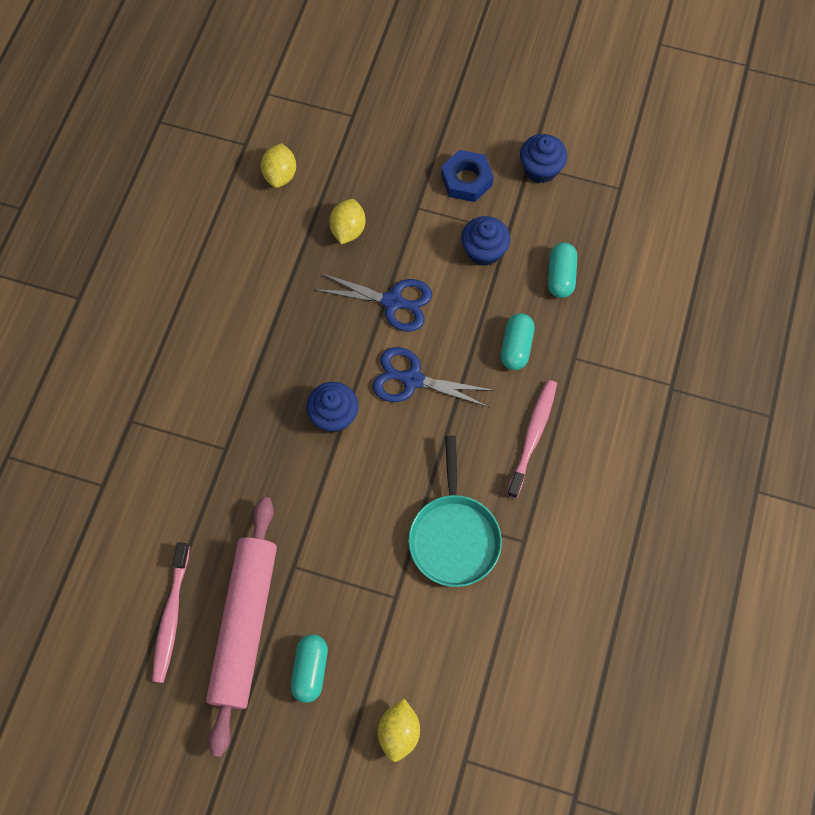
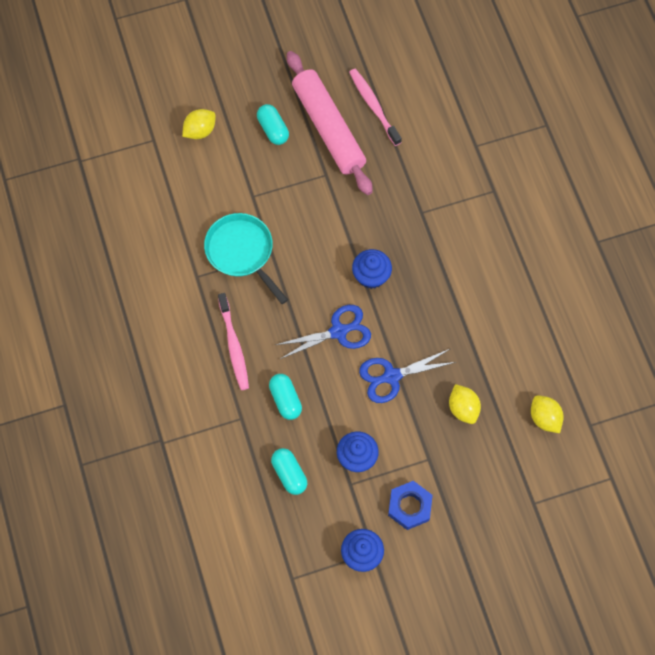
camera: 145 degrees right, 0 degrees up
yellow lemon [378,699,420,762] -> yellow lemon turned 75 degrees clockwise [182,109,216,139]

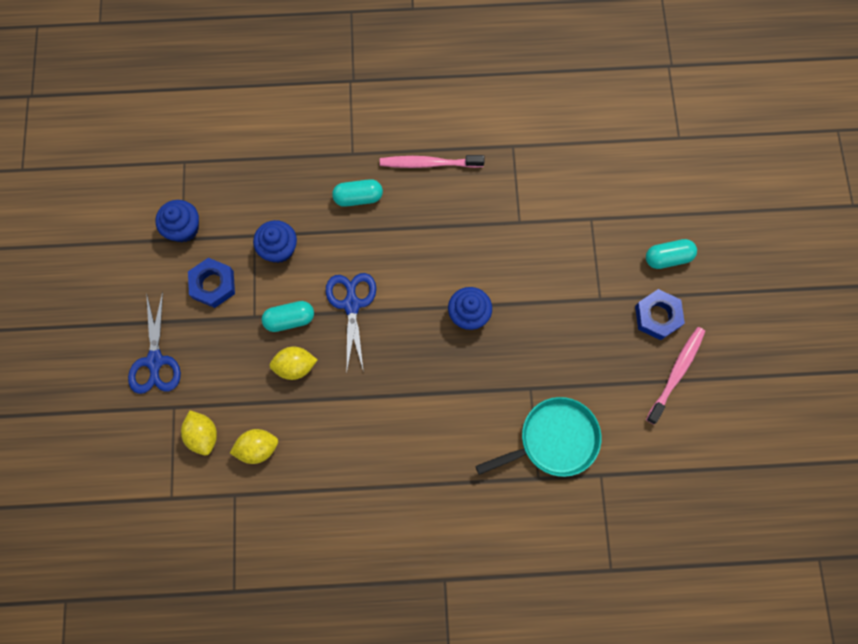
camera: 105 degrees right, 5 degrees up
yellow lemon [182,109,216,139] -> yellow lemon moved to [181,410,217,455]
turquoise pan [204,213,288,304] -> turquoise pan moved to [475,397,601,477]
turquoise capsule [271,448,307,495] -> turquoise capsule moved to [262,301,314,332]
blue scissors [276,305,371,359] -> blue scissors moved to [128,292,181,394]
pink rolling pin [287,51,372,195] -> blue nut [635,289,685,340]
pink toothbrush [349,69,402,146] -> pink toothbrush turned 45 degrees counterclockwise [646,327,705,424]

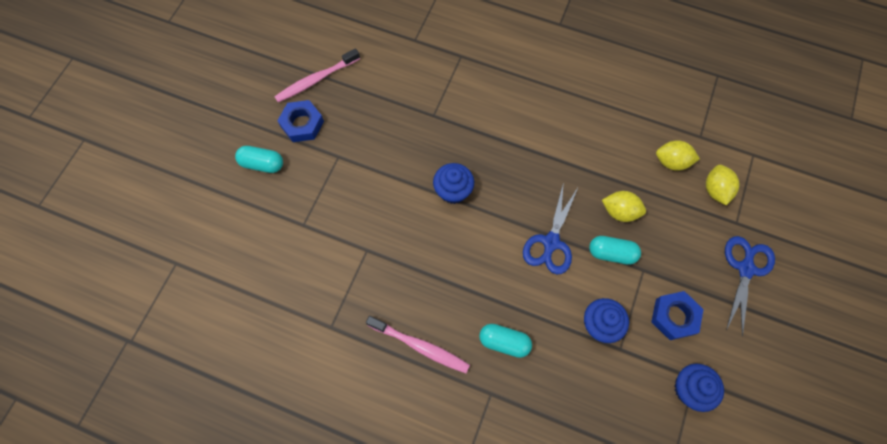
camera: 155 degrees left, 5 degrees down
turquoise pan [475,397,601,477] -> none

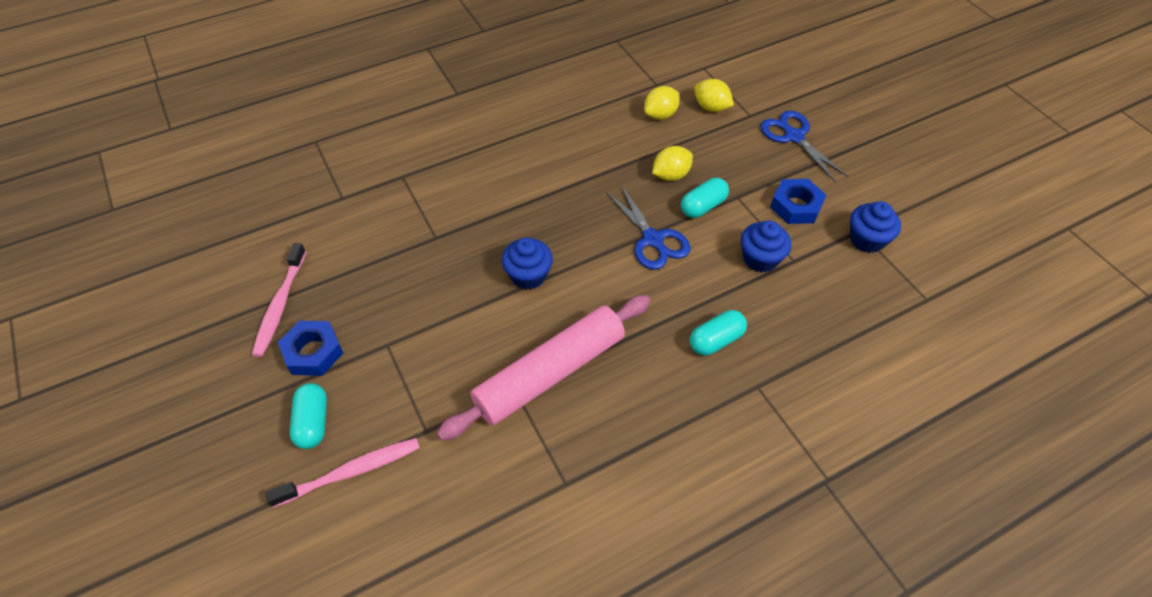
camera: 50 degrees left, 15 degrees down
turquoise capsule [235,146,283,173] -> turquoise capsule turned 60 degrees counterclockwise [290,383,327,449]
pink toothbrush [366,316,470,373] -> pink toothbrush moved to [265,438,420,508]
none -> pink rolling pin [437,295,650,441]

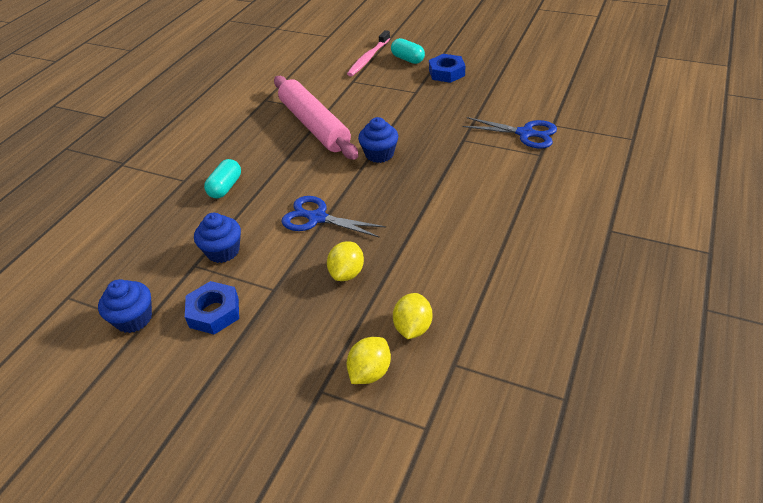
camera: 145 degrees right, 10 degrees down
pink toothbrush [252,243,306,357] -> none
pink rolling pin [437,295,650,441] -> pink rolling pin turned 45 degrees counterclockwise [274,76,358,160]
turquoise capsule [681,178,729,218] -> none
yellow lemon [695,79,734,112] -> yellow lemon turned 60 degrees counterclockwise [347,337,391,384]
blue scissors [760,111,849,182] -> blue scissors moved to [463,117,557,149]

